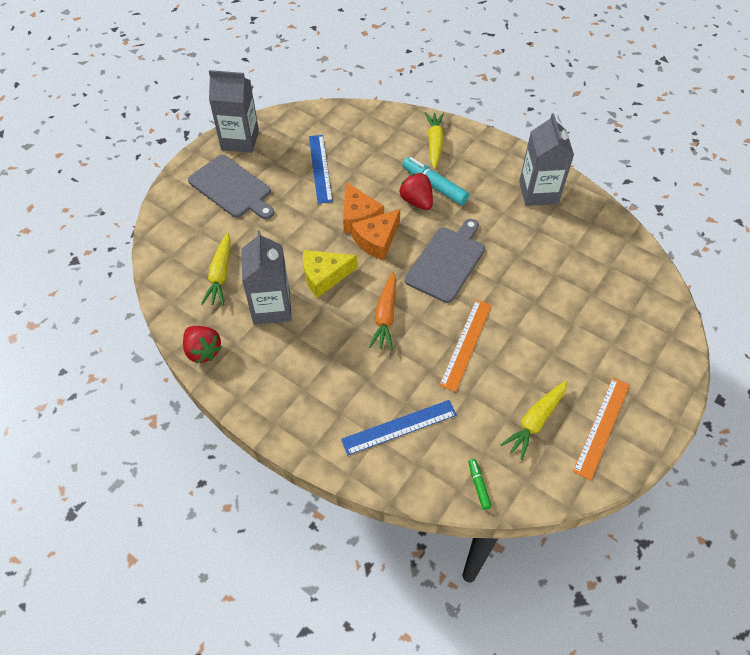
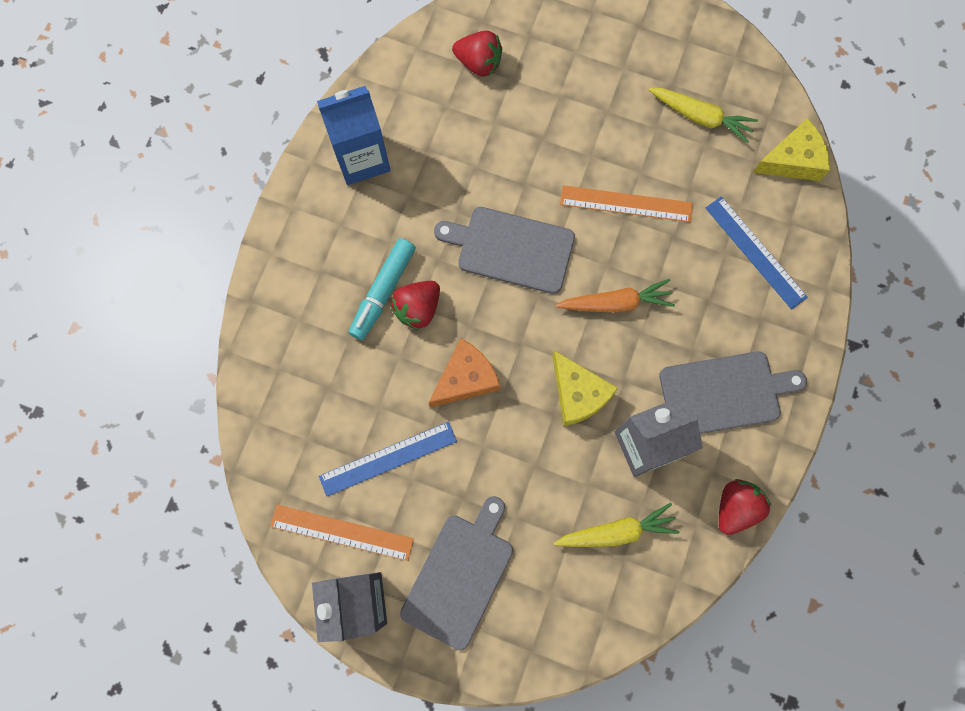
camera: 105 degrees left, 20 degrees up
orange cheese [351,209,400,260] -> none
yellow carrot [425,112,444,169] -> none
green marker [468,459,492,510] -> yellow cheese [752,118,830,181]
grey carton [519,113,574,206] -> blue carton [317,86,391,185]
orange ruler [573,378,630,480] -> orange ruler moved to [270,505,414,561]
none -> red strawberry [452,30,502,77]
none -> grey cutting board [659,351,807,434]

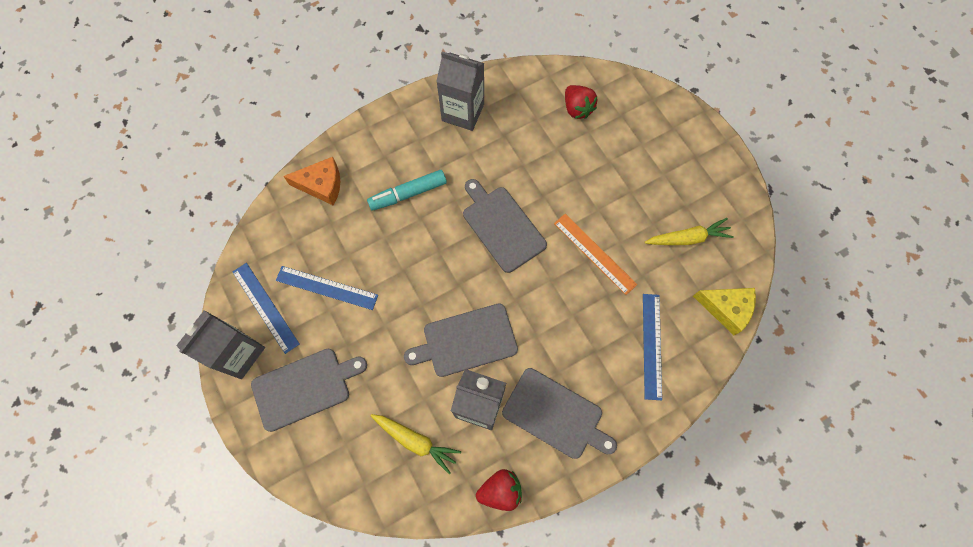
camera: 40 degrees right, 5 degrees down
orange ruler [270,505,414,561] -> blue ruler [233,263,299,354]
blue carton [317,86,391,185] -> grey carton [436,51,484,131]
red strawberry [391,281,440,331] -> none
orange cheese [429,338,500,407] -> orange cheese moved to [283,157,340,206]
yellow cheese [553,351,618,426] -> grey cutting board [404,303,518,377]
orange carrot [556,279,675,313] -> none
yellow carrot [649,88,758,143] -> yellow carrot turned 75 degrees counterclockwise [645,218,734,245]

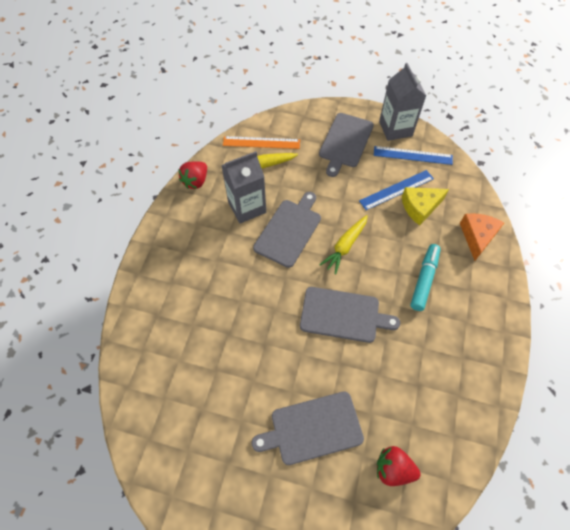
camera: 135 degrees right, 10 degrees down
orange cheese [283,157,340,206] -> orange cheese turned 150 degrees clockwise [460,213,504,261]
grey carton [436,51,484,131] -> none
grey cutting board [502,368,617,459] -> grey cutting board moved to [252,391,364,465]
orange ruler [554,214,637,295] -> orange ruler moved to [223,136,300,149]
blue ruler [643,294,662,400] -> none
yellow carrot [645,218,734,245] -> yellow carrot moved to [319,215,368,274]
yellow cheese [693,288,756,335] -> yellow cheese moved to [402,187,449,225]

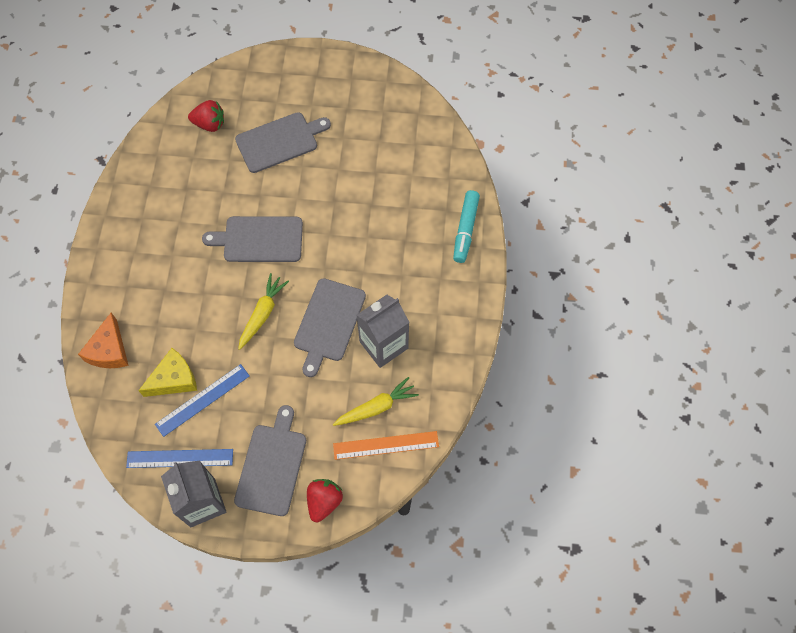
camera: 170 degrees right, 5 degrees up
red strawberry [179,161,207,189] -> red strawberry moved to [307,479,343,522]
turquoise marker [410,244,441,311] -> turquoise marker moved to [453,190,480,263]

